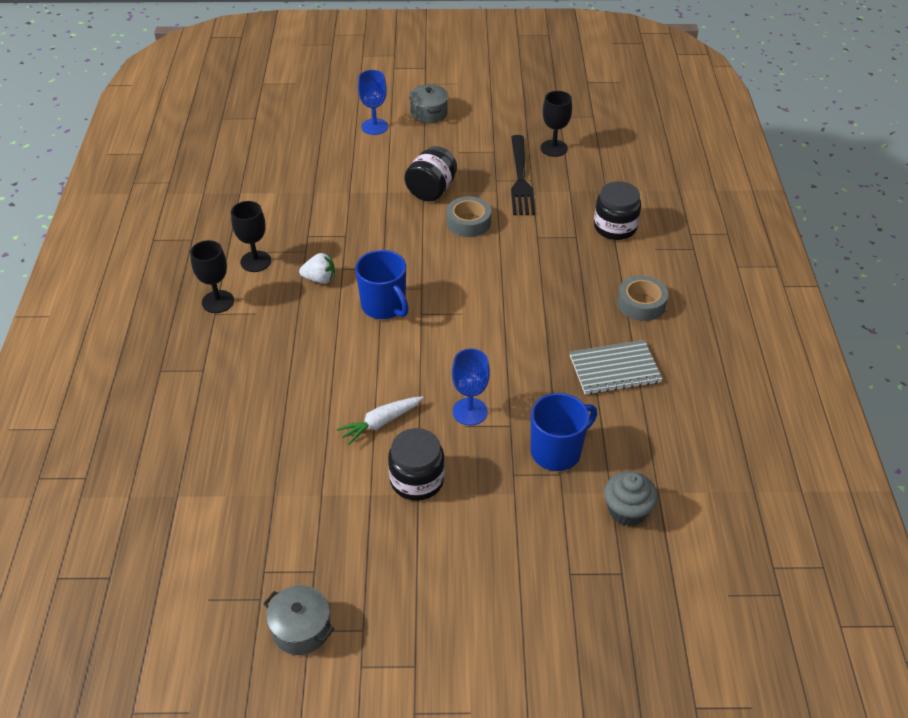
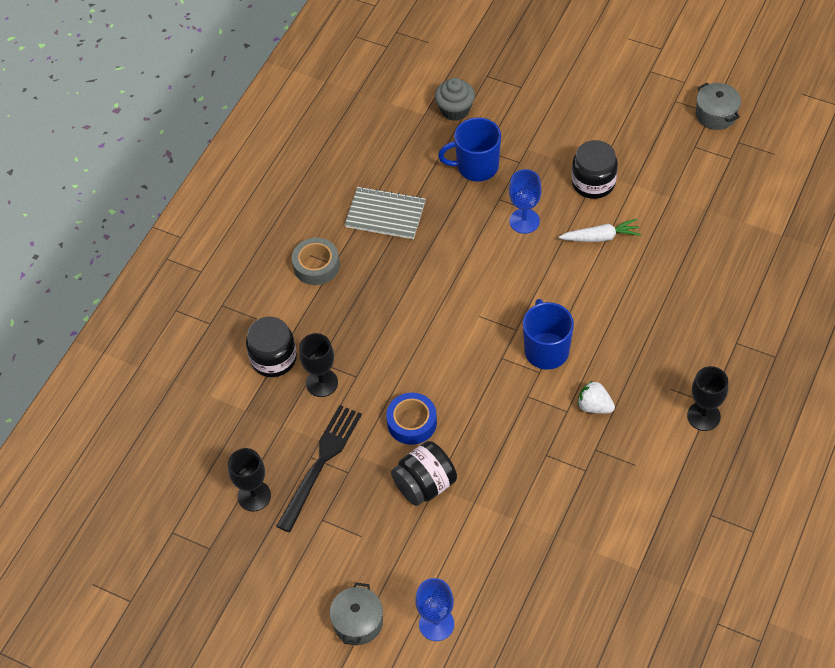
camera: 150 degrees left, 10 degrees up
black goblet [231,201,271,272] -> black goblet moved to [299,333,338,397]
grey tape [446,196,491,237] -> blue tape [386,393,437,445]

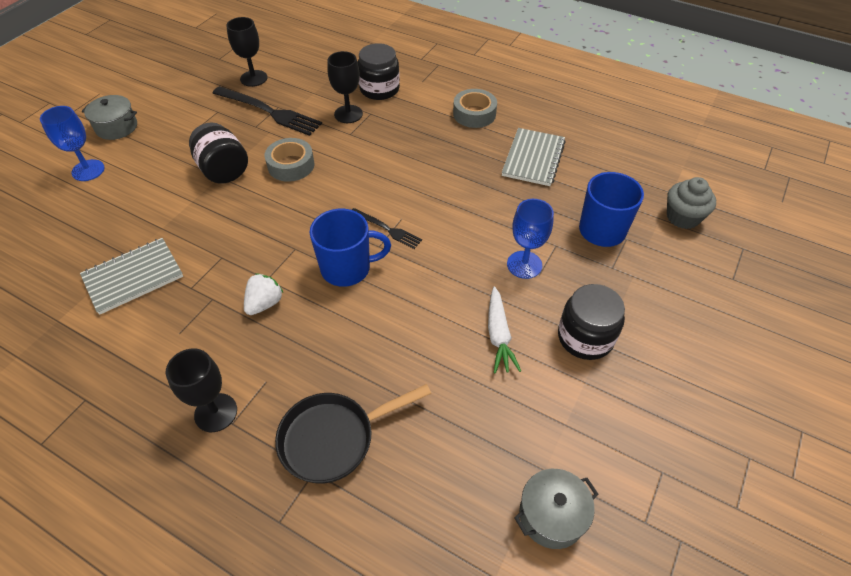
camera: 90 degrees right, 5 degrees down
blue tape [386,393,437,445] -> grey tape [265,138,315,182]
grey pot [696,83,741,130] -> grey pot moved to [514,469,598,549]
none -> grey notebook [80,238,183,315]
none -> black pan [275,384,431,484]
none -> black fork [352,208,422,249]

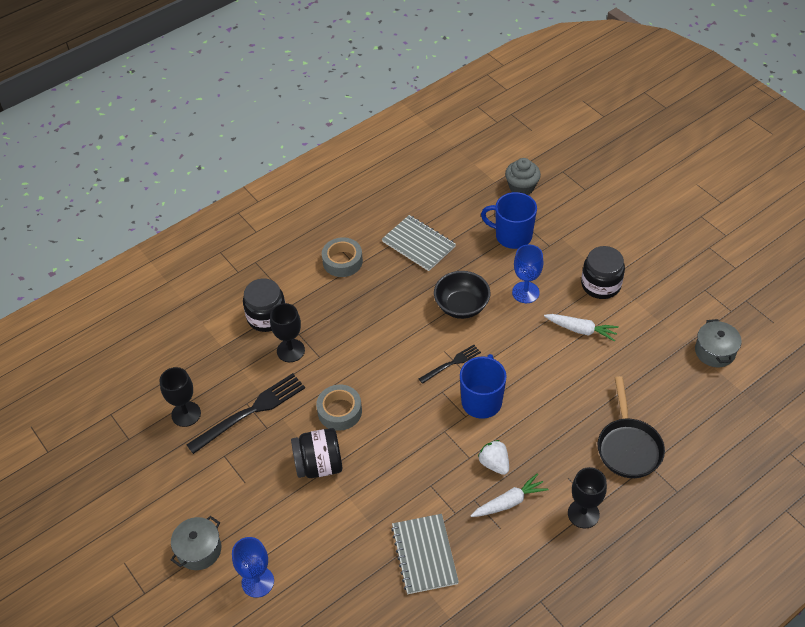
camera: 65 degrees left, 0 degrees up
none -> black bowl [434,271,491,319]
none -> white carrot [471,473,548,517]

